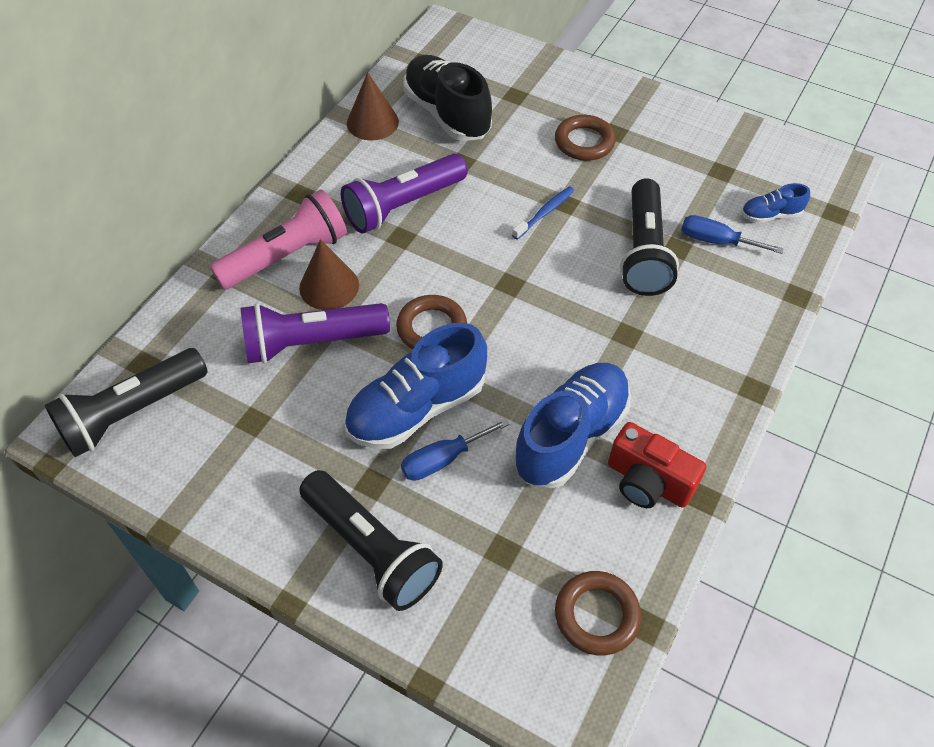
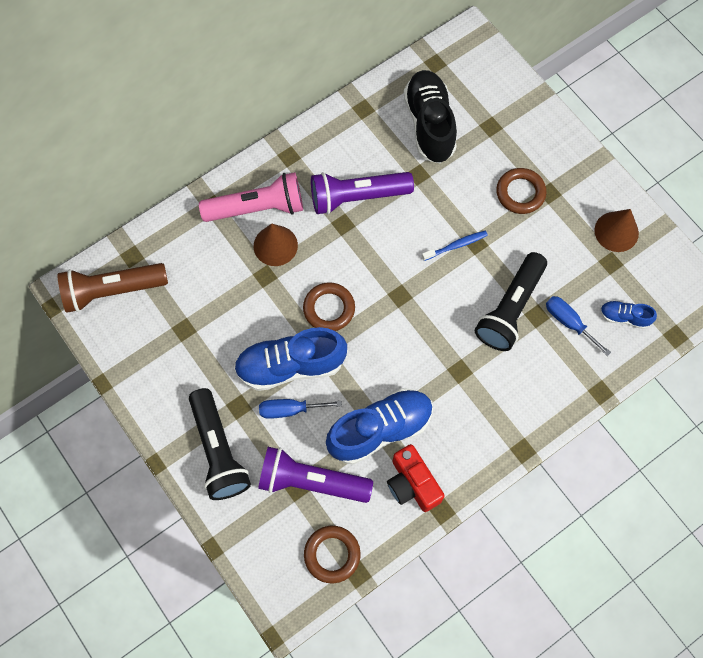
camera: 25 degrees right, 15 degrees up
black flashlight [45,348,208,457] -> brown flashlight [58,263,168,313]
purple flashlight [240,303,390,364] -> purple flashlight moved to [258,447,373,503]
brown cone [347,72,399,141] -> brown cone moved to [594,209,639,252]

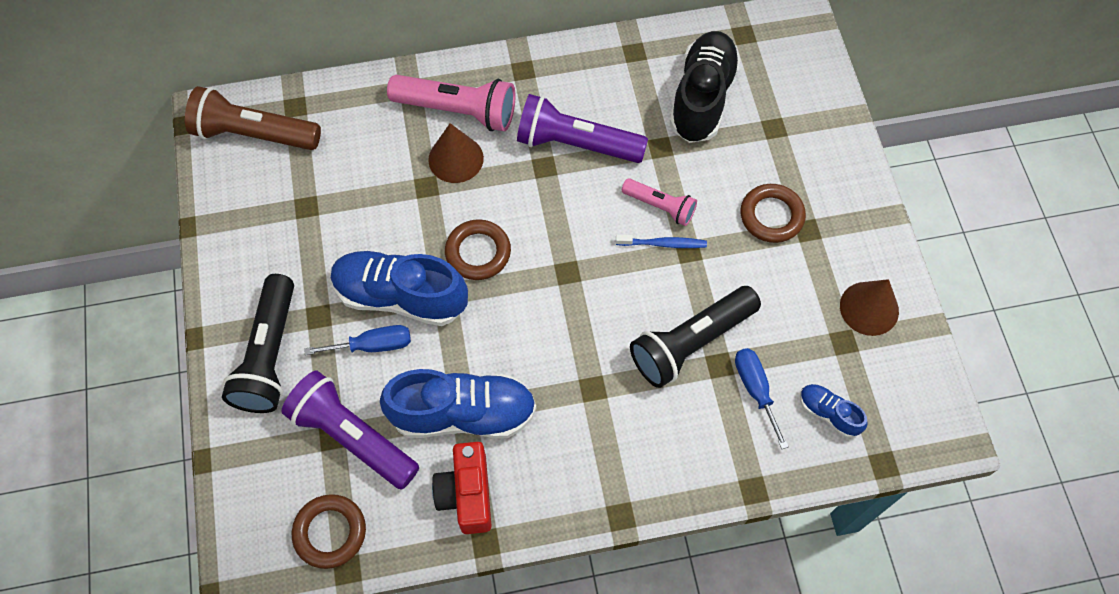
camera: 25 degrees right, 5 degrees down
blue screwdriver [259,399,342,419] -> blue screwdriver turned 150 degrees clockwise [304,325,411,355]
none -> pink flashlight [622,178,697,226]

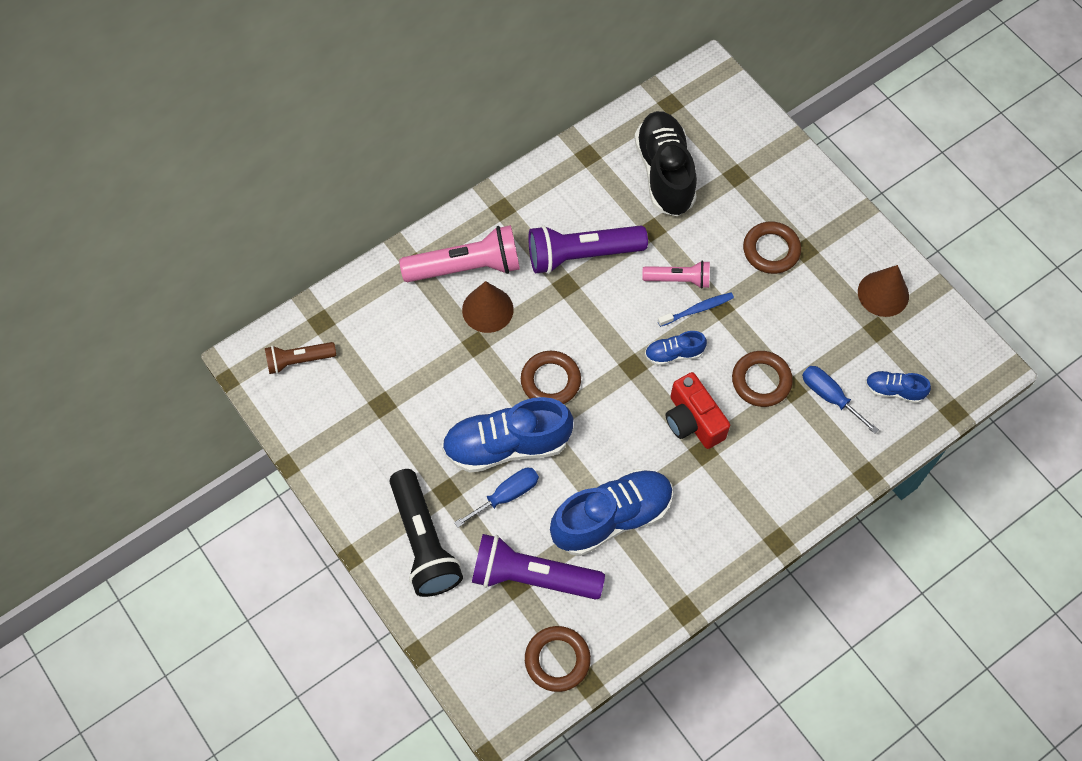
camera: 25 degrees left, 0 degrees up
brown flashlight [185,86,321,150] -> brown flashlight [265,342,336,374], size x0.57
red camera [432,442,492,534] -> red camera moved to [666,372,730,449]
black flashlight [630,286,761,388] -> brown ring [732,351,793,407]
none -> blue shoe [645,331,707,366]

